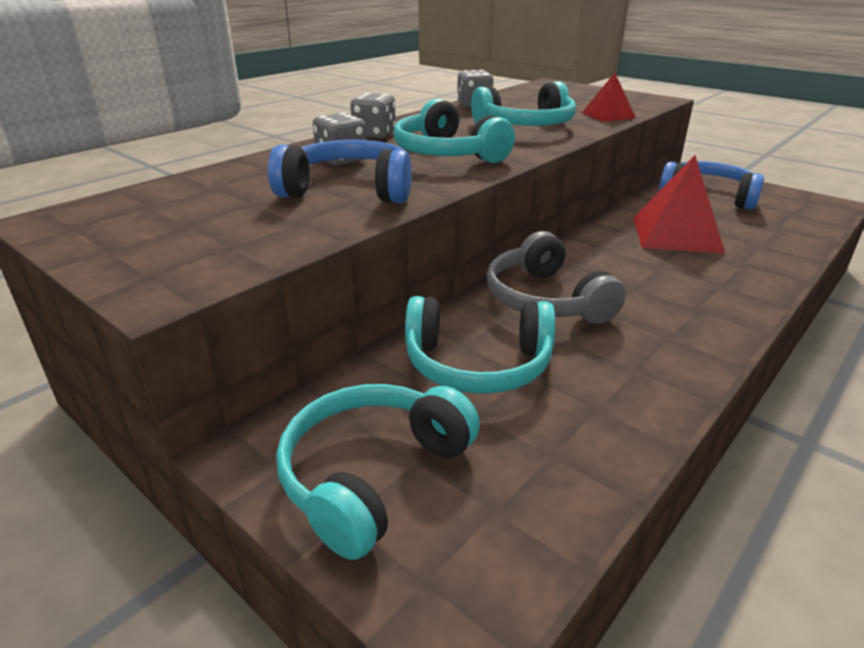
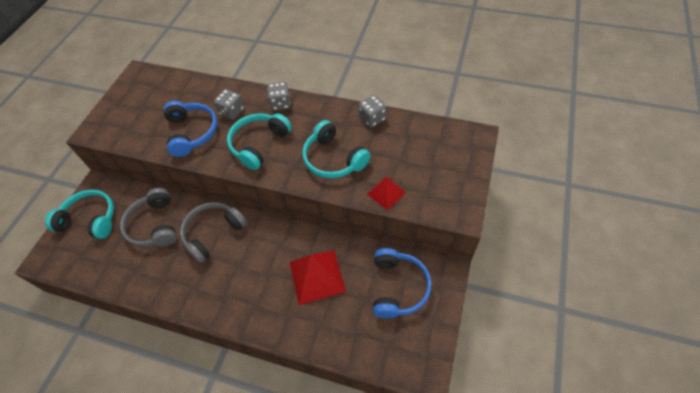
camera: 70 degrees right, 25 degrees up
turquoise headphones [405,296,556,394] -> grey headphones [120,188,177,247]

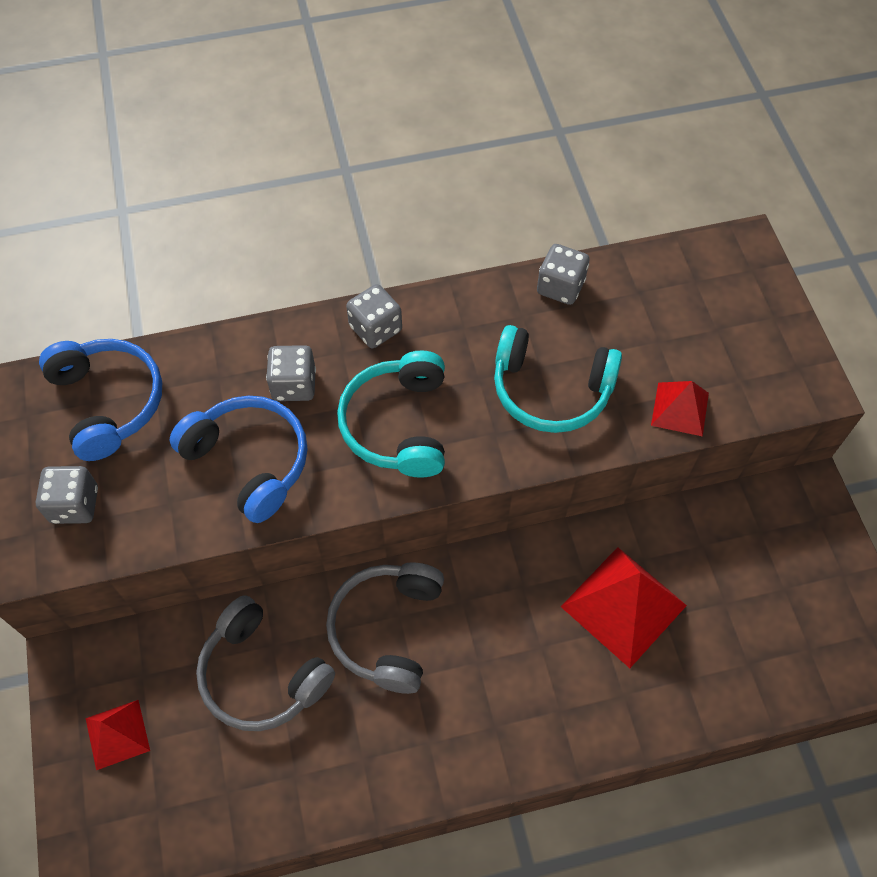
camera: 35 degrees left, 5 degrees up
turquoise headphones [45,190,114,239] -> red pyramid [86,700,150,770]
blue headphones [373,248,432,318] -> blue headphones moved to [39,339,162,461]
none -> grey dice [36,466,98,524]

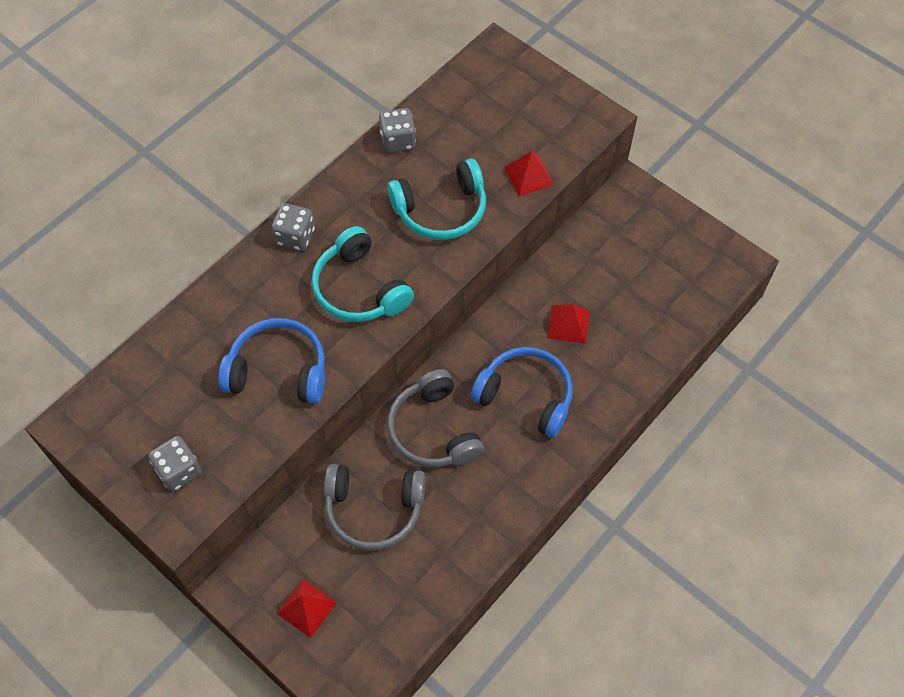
camera: 35 degrees left, 0 degrees up
blue headphones [39,339,162,461] -> blue headphones moved to [471,347,573,438]
grey dice [266,345,316,401] -> none
red pyramid [561,547,687,668] -> red pyramid [548,304,590,344], size x0.57

